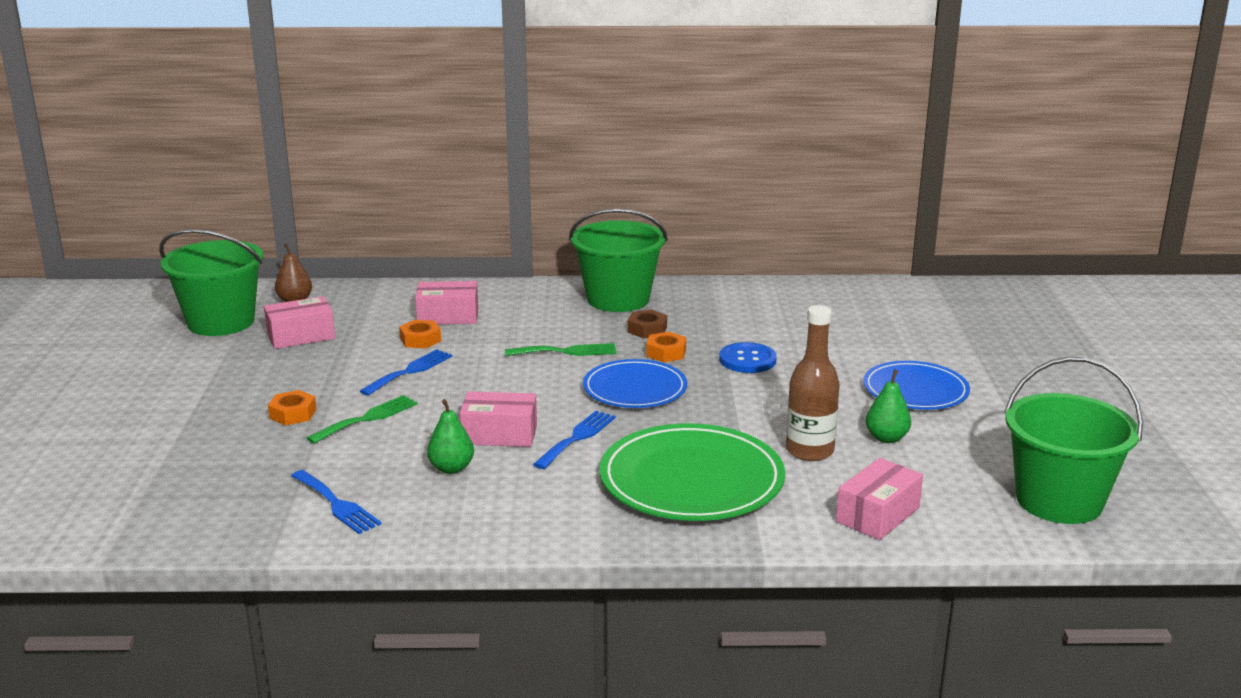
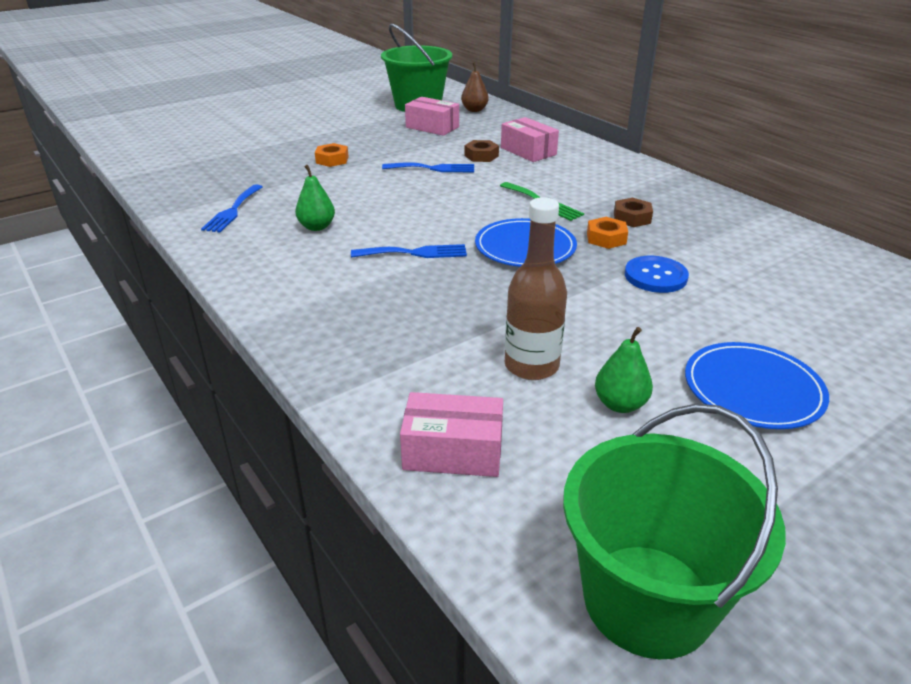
camera: 55 degrees right, 10 degrees up
green fork [307,395,418,444] -> none
orange nut [399,320,441,348] -> brown nut [464,140,499,162]
pink box [460,391,537,447] -> none
green bucket [569,209,668,312] -> none
green plate [599,423,785,521] -> none

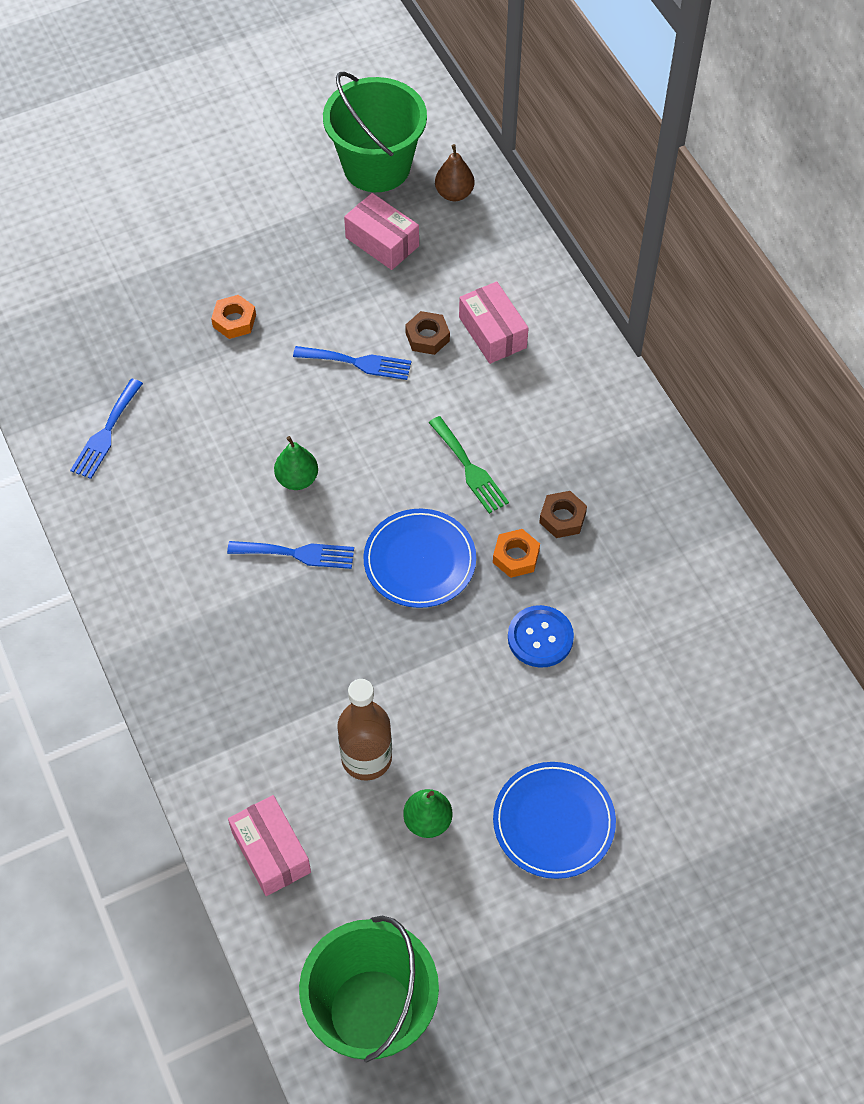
camera: 10 degrees right, 25 degrees up
green pear [295,165,335,231] -> green pear moved to [274,436,318,490]
pink box [400,392,503,477] -> pink box turned 45 degrees clockwise [228,795,311,896]

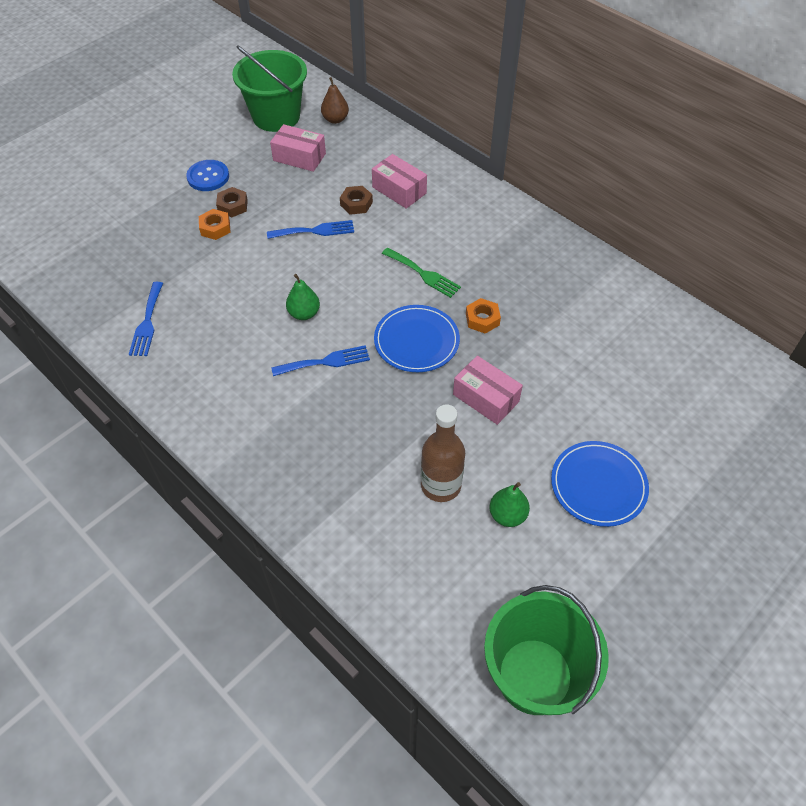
camera: 20 degrees left, 5 degrees down
pink box [228,795,311,896] -> pink box moved to [453,356,523,425]
blue button [508,605,574,668] -> blue button moved to [186,160,229,191]
brown nut [539,491,587,538] -> brown nut moved to [216,187,248,218]

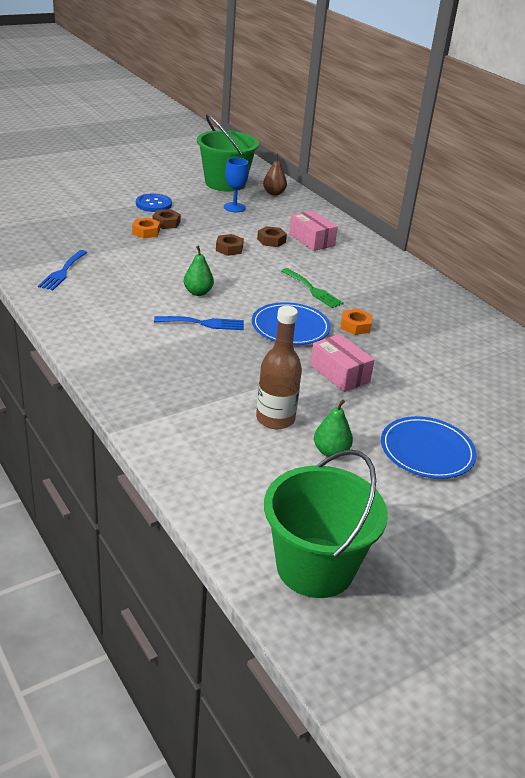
camera: 10 degrees right, 20 degrees down
blue fork [267,220,354,239] -> brown nut [216,234,244,256]
pink box [270,124,326,172] -> blue goblet [224,158,249,212]

